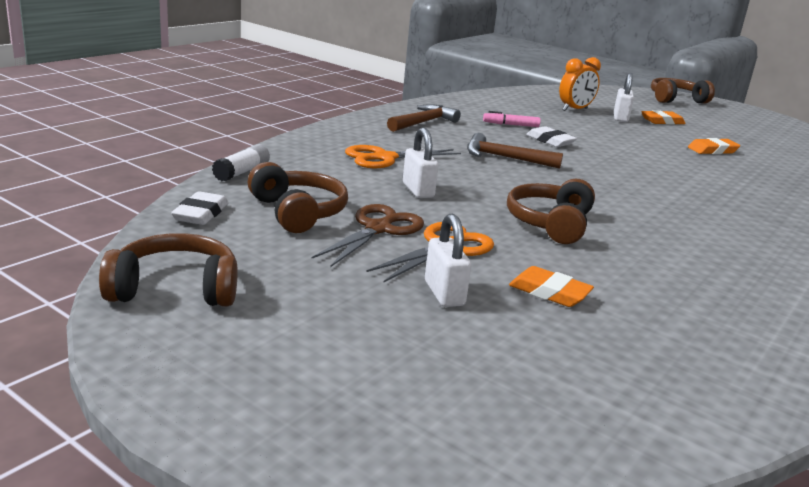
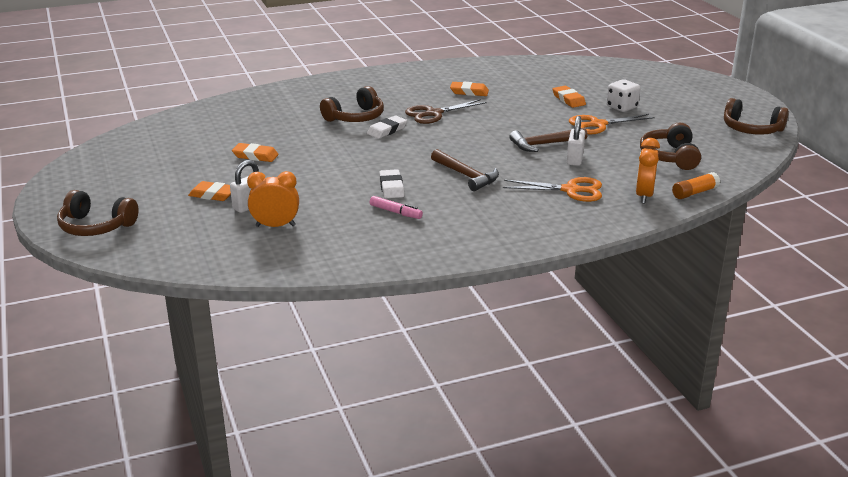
camera: 145 degrees left, 5 degrees up
white eraser [171,191,228,225] -> white eraser moved to [367,116,407,139]
white glue stick [212,144,270,181] -> orange glue stick [672,172,720,199]
brown scissors [311,204,424,267] -> brown scissors moved to [405,99,487,124]
brown hammer [387,104,461,132] -> brown hammer moved to [510,127,588,152]
white padlock [425,214,472,307] -> white dice [607,79,640,112]
brown headphones [507,179,595,244] -> brown headphones moved to [320,86,384,122]
none -> orange eraser [450,82,489,96]
none -> orange clock [636,138,660,204]

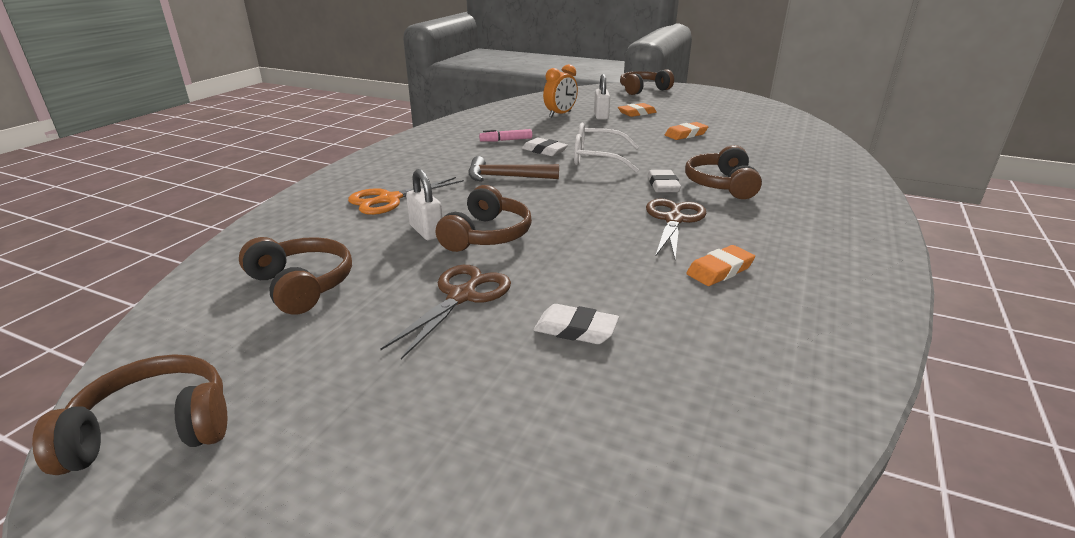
camera: 135 degrees right, 0 degrees up
brown hammer [510,127,588,152] -> brown headphones [436,185,532,252]
orange eraser [553,86,586,108] -> white eraser [534,304,619,344]
orange scissors [569,114,655,134] -> brown scissors [380,265,511,359]
white dice [607,79,640,112] -> none
orange clock [636,138,660,204] -> none
orange glue stick [672,172,720,199] -> none
none -> white glasses [574,123,639,172]

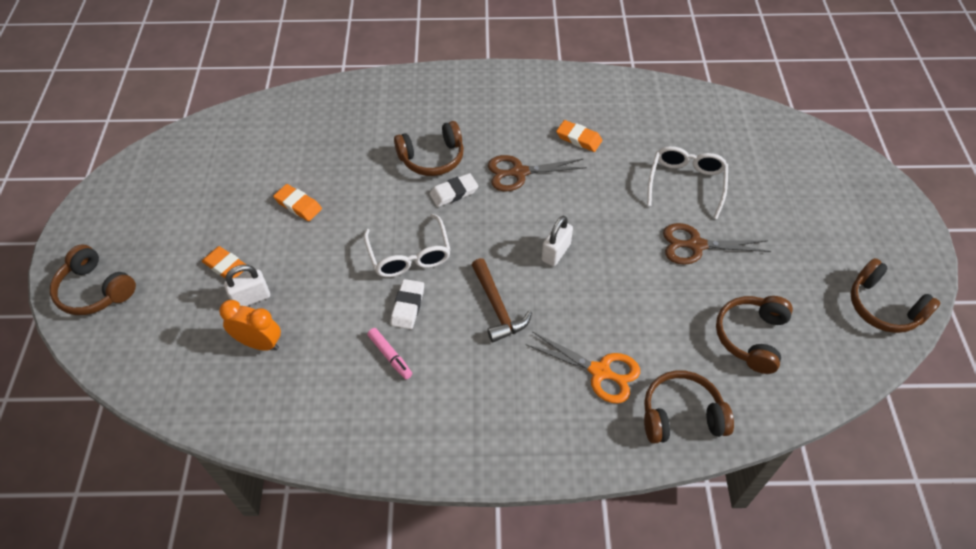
camera: 115 degrees left, 25 degrees up
white padlock [406,169,443,240] -> white padlock moved to [542,216,573,266]
brown headphones [436,185,532,252] -> brown headphones moved to [644,370,734,443]
white eraser [534,304,619,344] -> white glasses [647,146,728,219]

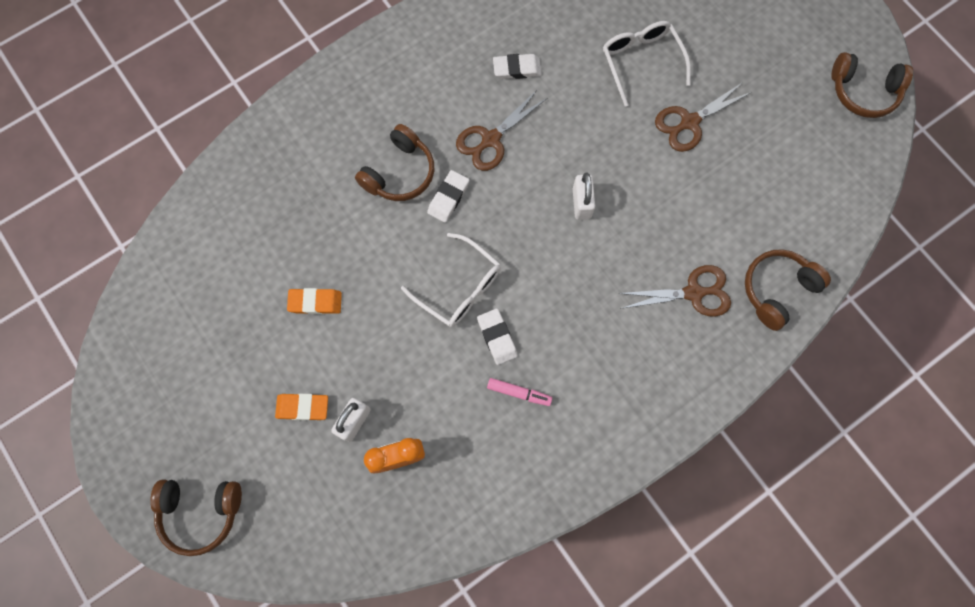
camera: 35 degrees left, 20 degrees up
brown hammer [472,258,532,343] -> none
orange scissors [525,331,640,403] -> brown scissors [618,265,731,317]
orange eraser [556,120,602,152] -> white eraser [493,54,542,79]
brown headphones [716,296,793,374] -> none

